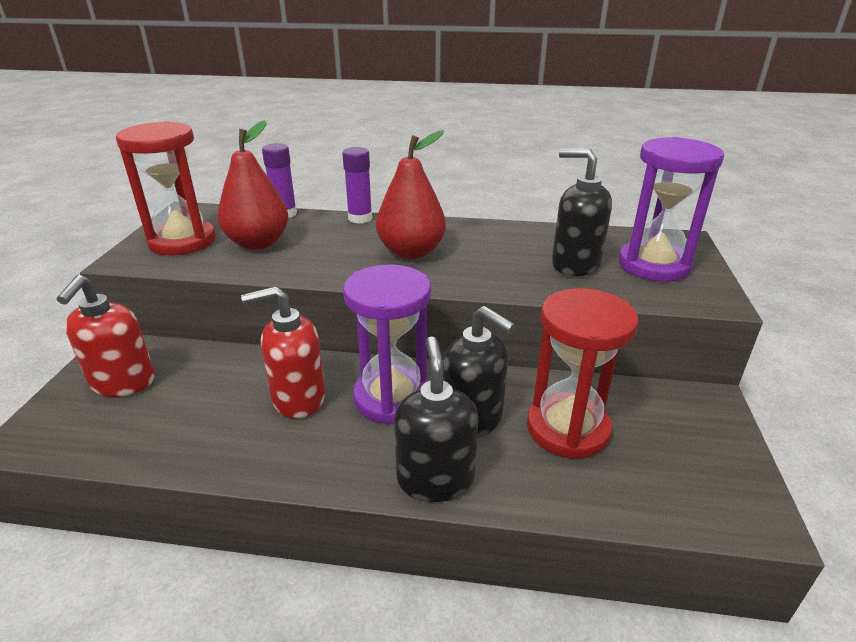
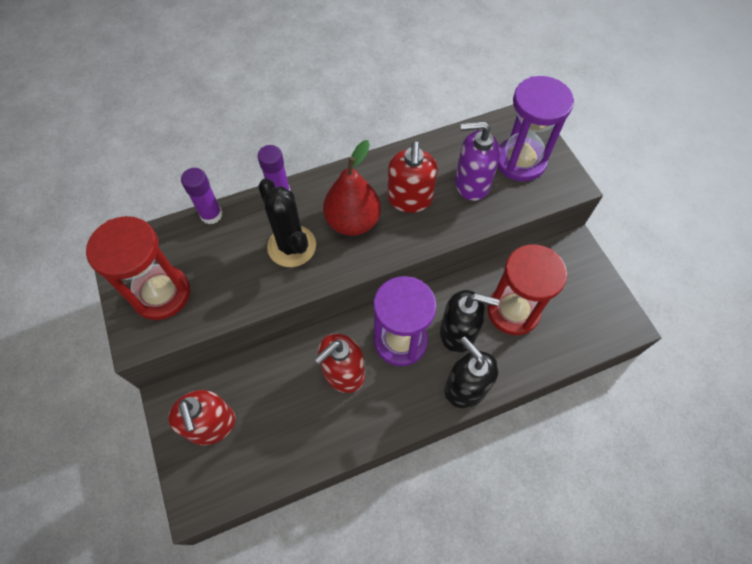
camera: 30 degrees left, 30 degrees up
red pear [217,120,288,250] -> none
black soap dispenser [552,148,612,276] -> purple soap dispenser [455,121,500,201]
none -> black cactus [258,179,316,267]
none -> red soap dispenser [387,141,438,213]

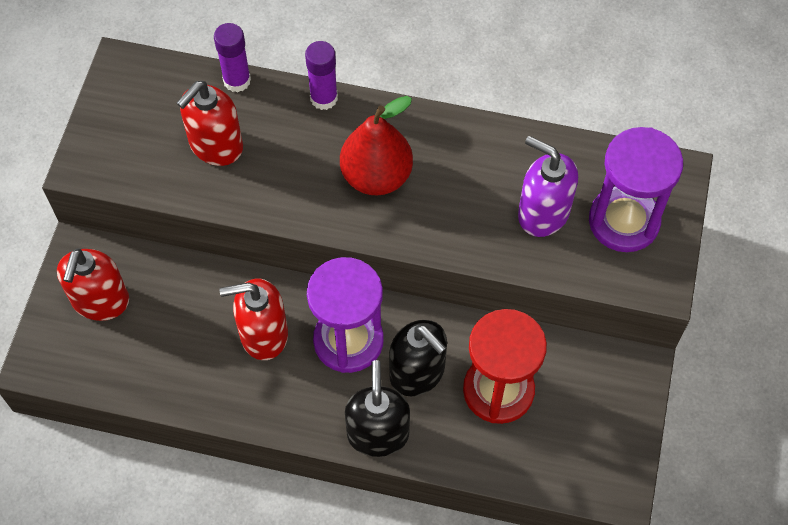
camera: 35 degrees right, 0 degrees up
red hourglass [86,216,190,320] -> none
black cactus [258,179,316,267] -> none
red soap dispenser [387,141,438,213] -> red soap dispenser moved to [177,81,243,166]

